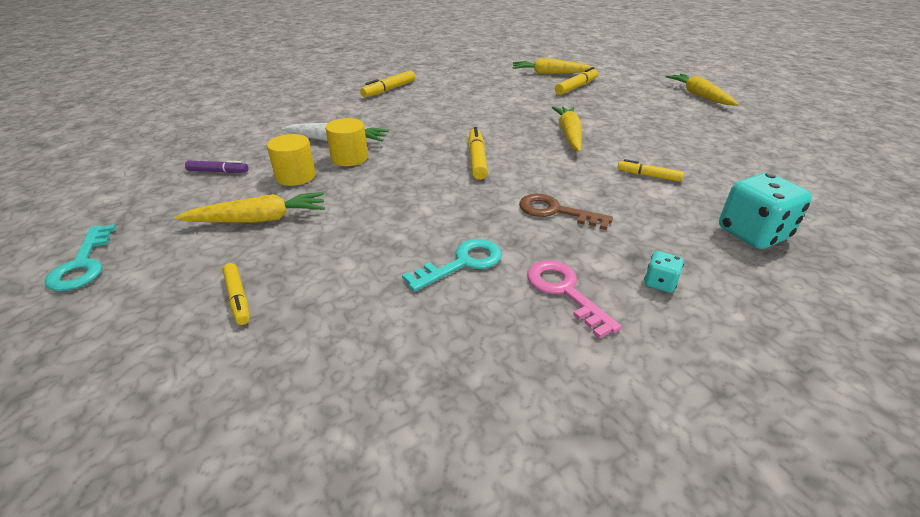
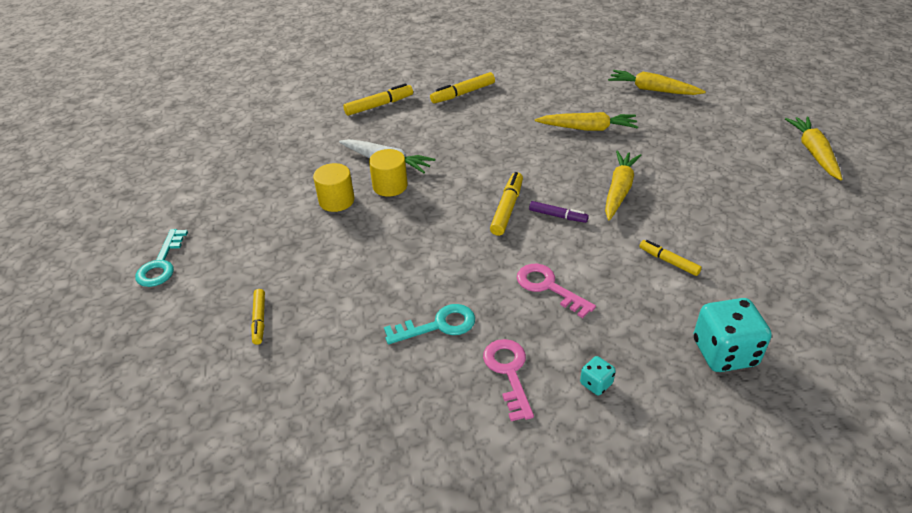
camera: 20 degrees right, 5 degrees up
yellow carrot [175,192,325,223] -> yellow carrot moved to [535,112,638,131]
purple marker [185,160,248,173] -> purple marker moved to [529,201,589,223]
brown key [519,194,613,230] -> pink key [517,264,596,318]
yellow marker [555,67,598,95] -> yellow marker moved to [343,83,413,116]

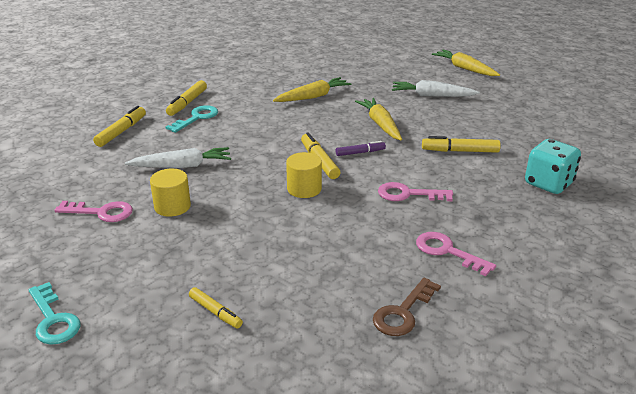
camera: 40 degrees left, 10 degrees down
yellow cylinder [369,149,408,197] -> yellow cylinder moved to [286,152,322,198]
turquoise key [384,304,475,344] -> turquoise key moved to [165,105,218,133]
turquoise dice [580,356,616,395] -> none
yellow carrot [608,70,706,95] -> none
yellow marker [639,240,702,276] -> yellow marker [422,136,501,153], size x1.51
none -> pink key [54,201,133,222]
none -> brown key [373,278,441,336]
none -> white carrot [392,80,480,97]

